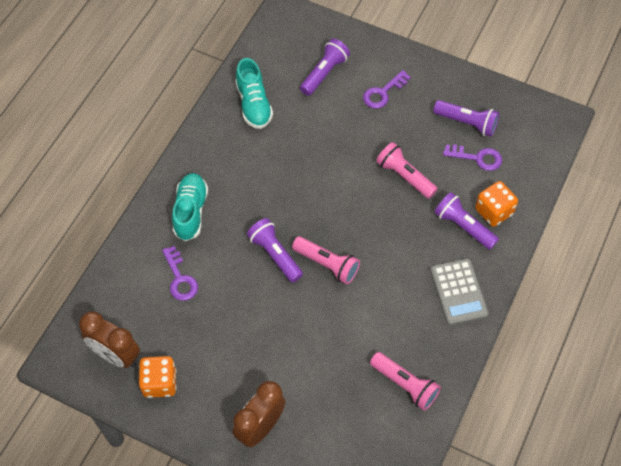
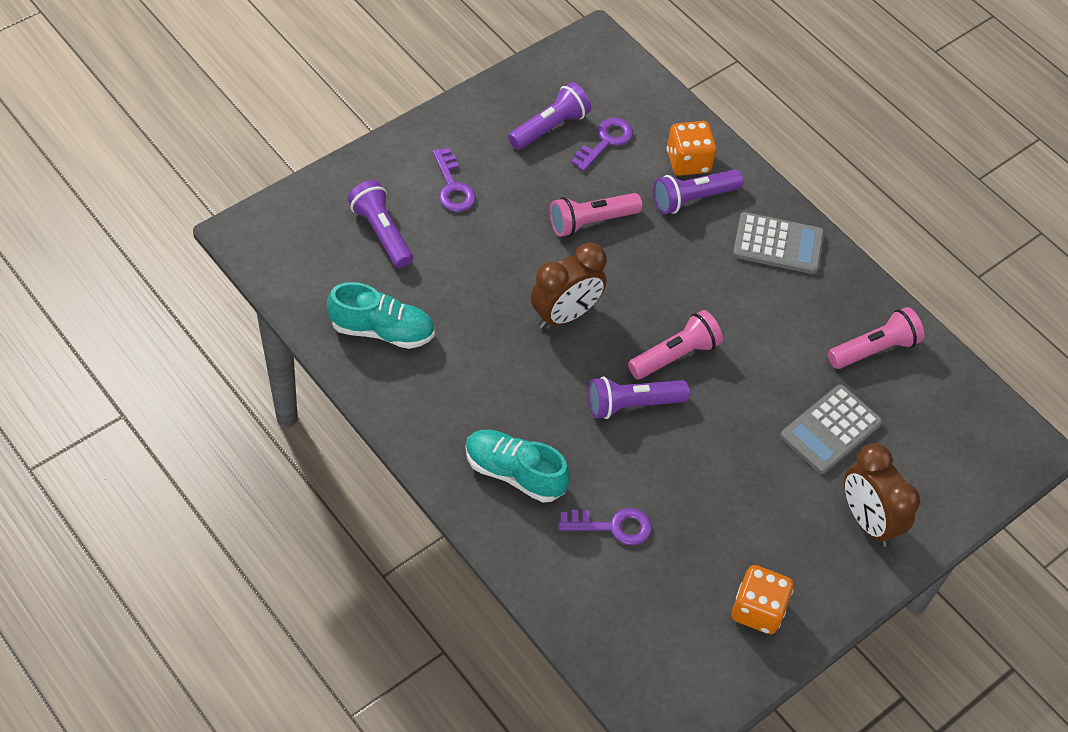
camera: 70 degrees left, 5 degrees down
brown clock [79,312,140,368] -> brown clock moved to [531,243,607,329]
none -> grey calculator [780,384,882,474]

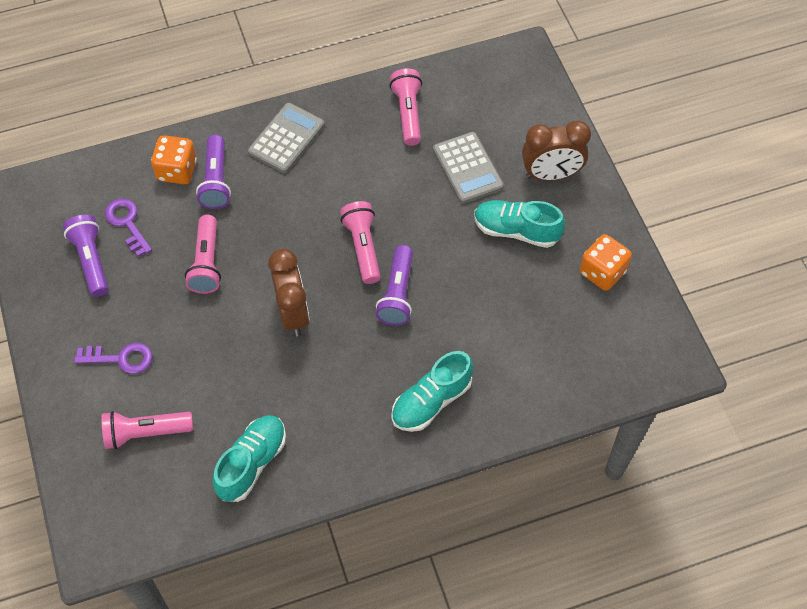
camera: 65 degrees left, 5 degrees up
purple flashlight [348,180,413,268] -> pink flashlight [102,411,193,449]
purple key [558,508,652,545] -> none
none -> turquoise shoe [474,200,565,248]

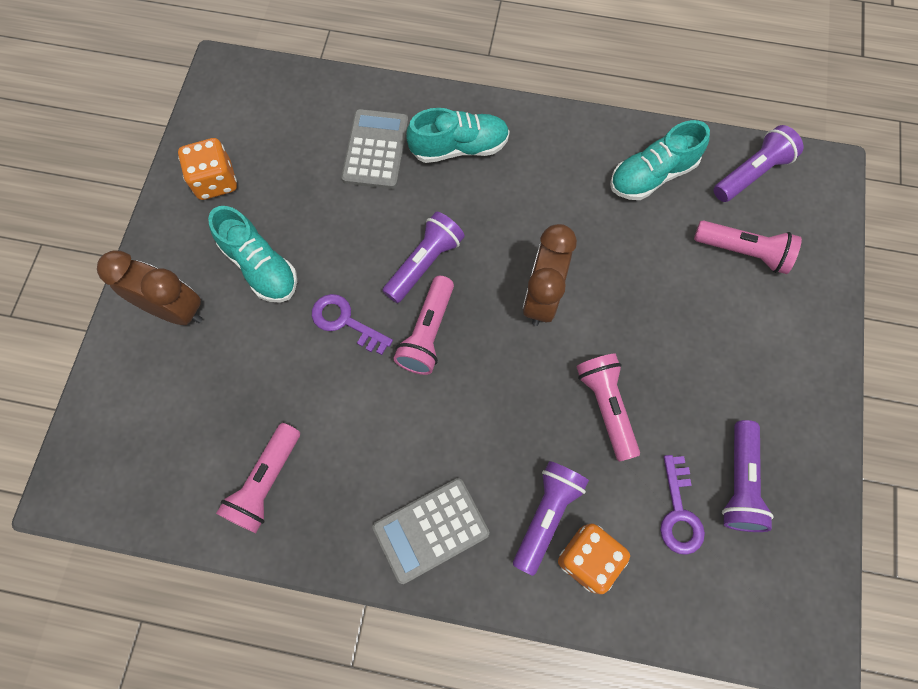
camera: 150 degrees left, 10 degrees up
purple key [74,343,153,374] -> purple key moved to [312,294,393,355]
pink flashlight [185,215,221,294] -> pink flashlight turned 45 degrees counterclockwise [576,353,640,462]
grey calculator [433,132,504,204] -> grey calculator moved to [341,109,409,189]
none -> purple flashlight [713,125,804,202]

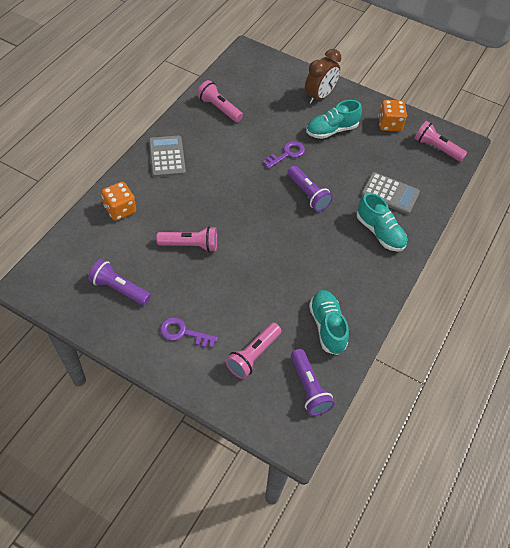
camera: 105 degrees right, 15 degrees down
pink flashlight [394,276,454,375] -> pink flashlight moved to [414,121,467,162]
turquoise shoe [406,108,510,163] -> turquoise shoe turned 45 degrees counterclockwise [357,193,407,252]
purple flashlight [513,461,589,576] -> none
brown clock [523,224,577,326] -> none
purple key [660,455,705,555] -> purple key moved to [160,317,218,348]

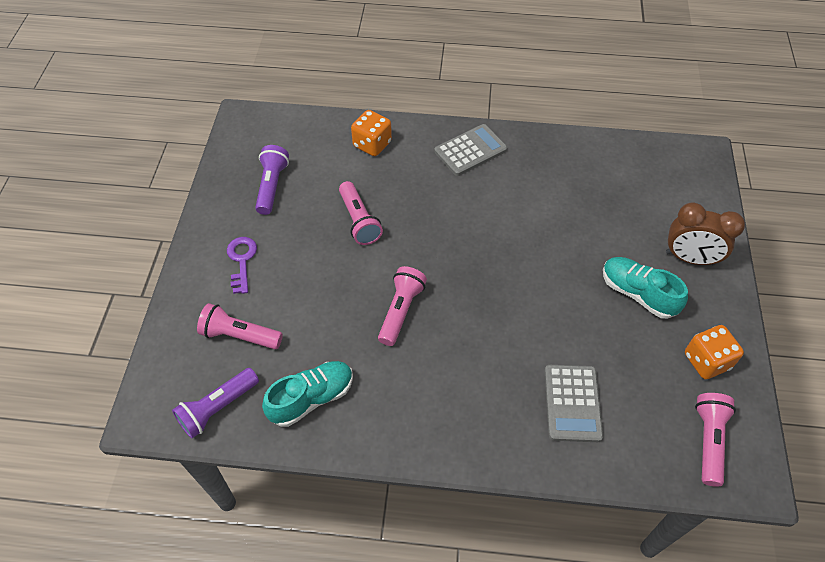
camera: 70 degrees right, 0 degrees up
pink flashlight [197,80,243,122] -> pink flashlight moved to [378,266,427,346]
purple key [263,141,305,169] -> none
purple flashlight [287,166,333,212] -> none
turquoise shoe [357,193,407,252] -> none

